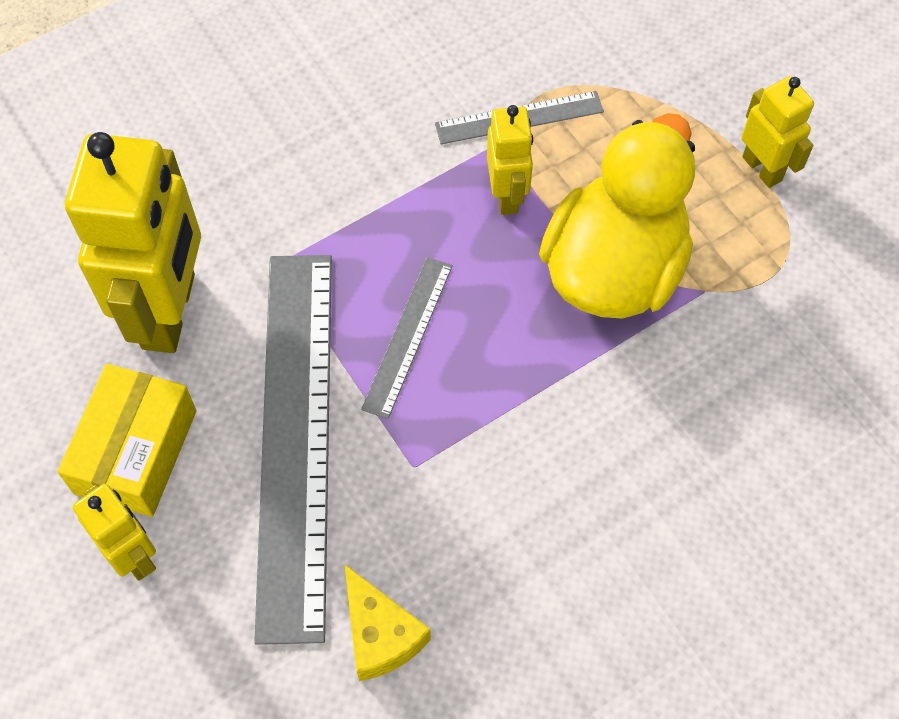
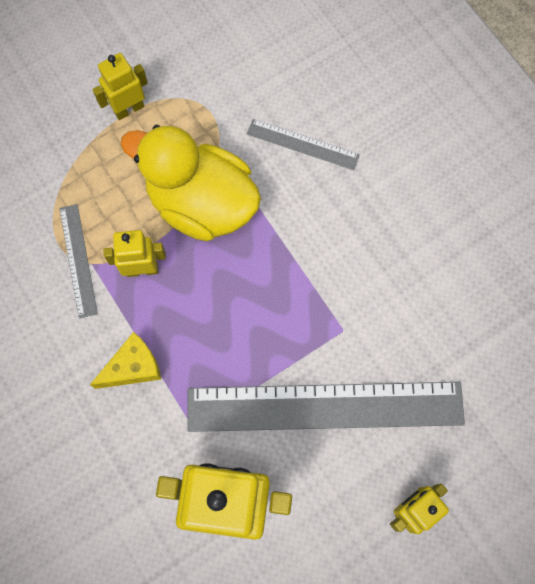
camera: 90 degrees left, 10 degrees up
yellow box [58,364,197,517] -> none
yellow cheese [344,564,431,681] -> yellow cheese moved to [90,332,161,389]
grey ruler [361,257,453,419] -> grey ruler moved to [247,119,360,170]

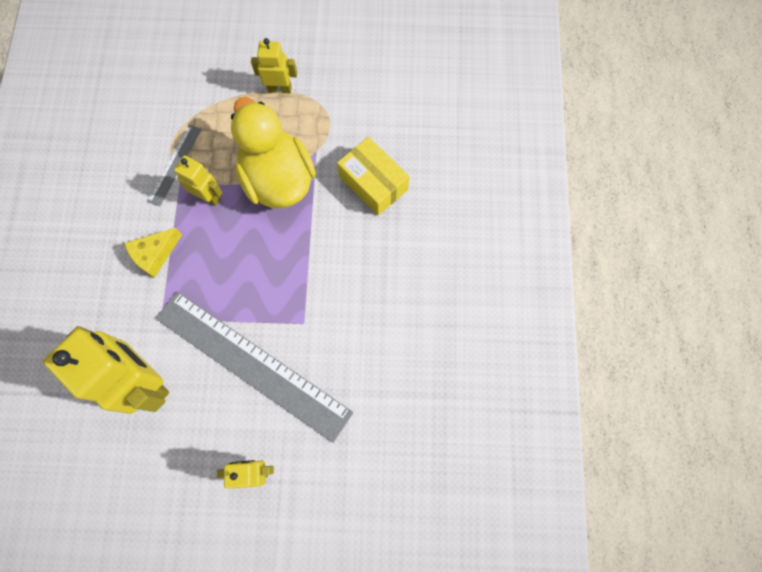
camera: 35 degrees right, 0 degrees up
yellow cheese [90,332,161,389] -> yellow cheese turned 135 degrees clockwise [124,228,182,278]
grey ruler [247,119,360,170] -> yellow box [337,137,409,215]

